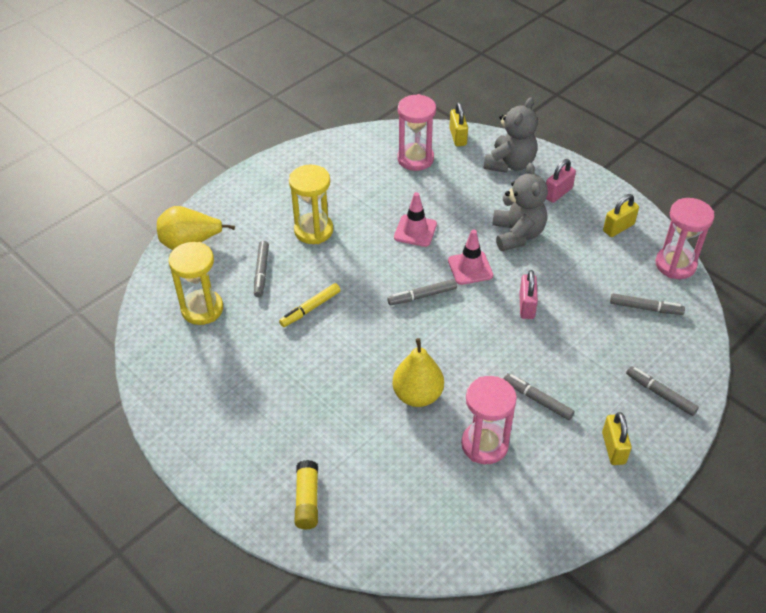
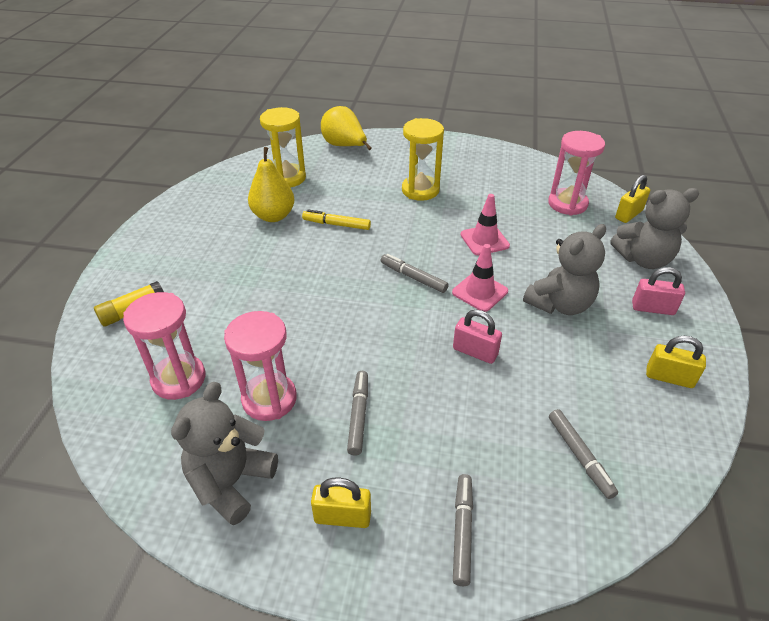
camera: 55 degrees right, 5 degrees down
grey marker [254,241,269,297] -> none
yellow pear [392,338,444,407] -> yellow pear moved to [248,147,295,222]
pink padlock [519,270,538,319] -> pink padlock turned 60 degrees clockwise [453,310,502,364]
yellow padlock [602,412,632,465] -> yellow padlock turned 45 degrees clockwise [311,478,371,528]
pink hourglass [655,198,714,279] -> pink hourglass moved to [123,292,205,400]
none -> grey teddy bear [171,382,278,525]

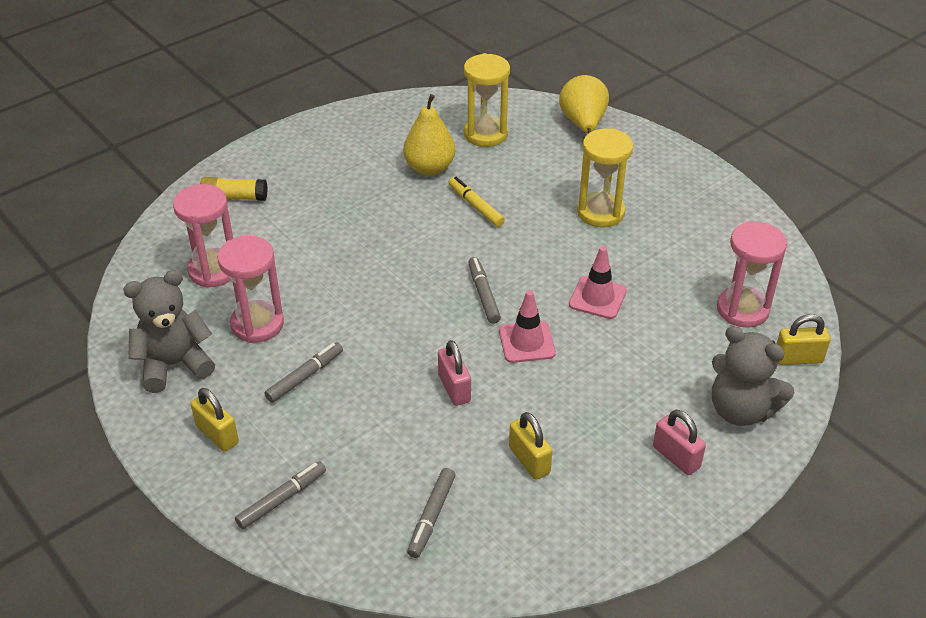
camera: 40 degrees right, 0 degrees up
grey teddy bear [523,224,606,315] -> none
yellow padlock [646,336,706,388] -> yellow padlock moved to [509,412,553,480]

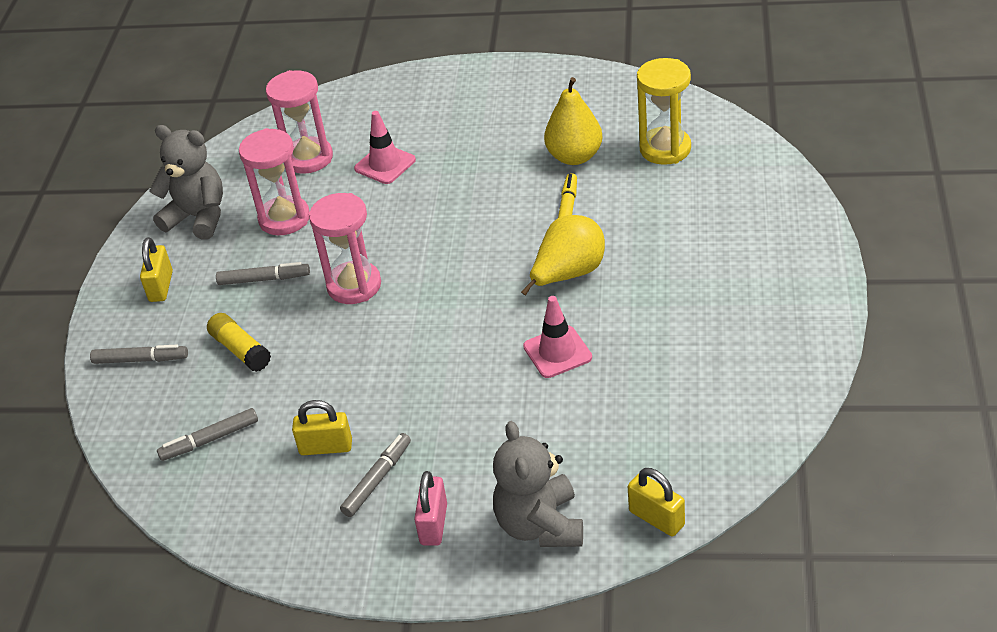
camera: 50 degrees right, 0 degrees up
yellow glue stick [200,177,268,201] -> yellow glue stick moved to [207,313,271,372]
pink padlock [438,340,471,406] -> none
grey marker [468,257,501,324] -> grey marker moved to [340,433,411,517]
pink traffic cone [499,290,556,363] -> pink traffic cone moved to [354,111,416,184]
yellow padlock [509,412,553,480] -> yellow padlock turned 75 degrees clockwise [292,400,352,455]
yellow pear [559,75,609,134] -> yellow pear moved to [521,215,605,296]
yellow hourglass [577,128,633,227] -> none
pink hourglass [717,222,787,328] -> pink hourglass moved to [309,193,381,304]

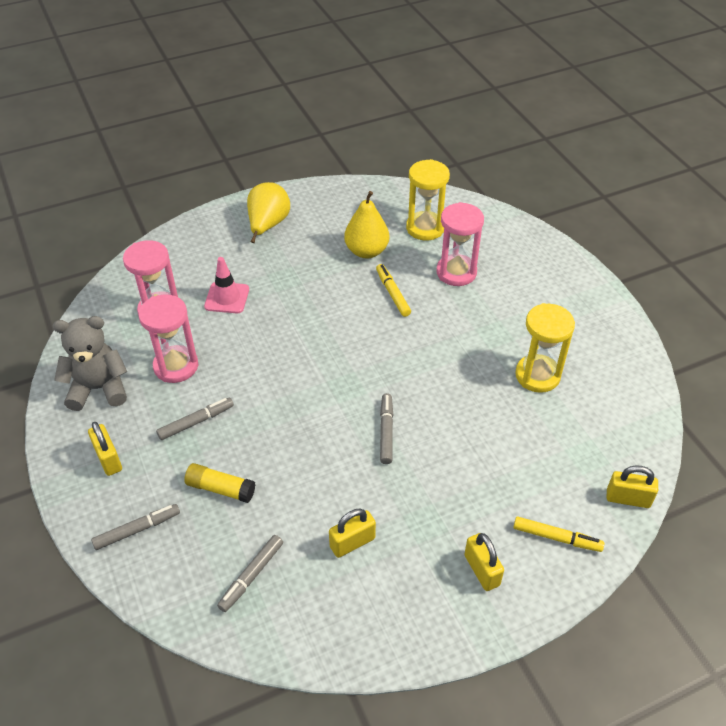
camera: 35 degrees left, 5 degrees up
pink hourglass [309,193,381,304] -> pink hourglass moved to [436,202,484,286]
grey marker [340,433,411,517] -> grey marker moved to [380,393,393,464]
pink padlock [414,471,447,546] -> yellow padlock [464,533,504,591]
grey teddy bear [493,421,583,547] -> yellow marker [513,517,605,552]
yellow pear [521,215,605,296] -> yellow pear moved to [247,182,290,243]
pink traffic cone [523,296,592,378] -> none
none -> yellow hourglass [515,303,575,393]

